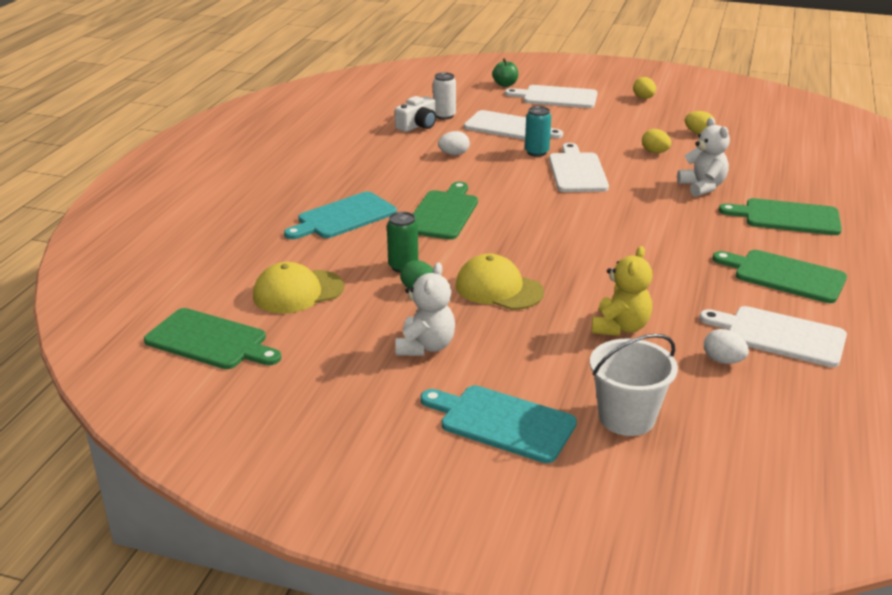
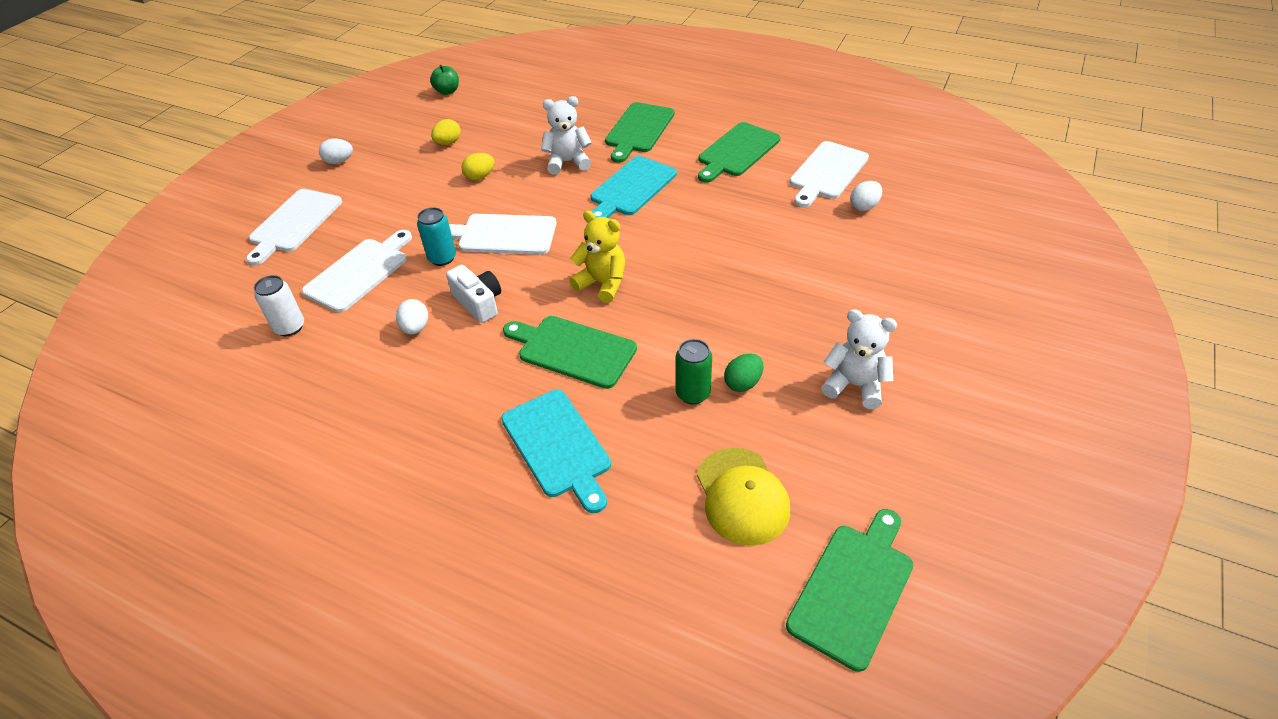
camera: 80 degrees left, 15 degrees up
white camera [395,96,436,132] -> white camera moved to [446,265,501,323]
turquoise cutting board [420,385,577,463] -> turquoise cutting board moved to [591,156,677,218]
yellow cap [455,253,544,310] -> none
green apple [492,58,518,87] -> green apple moved to [430,65,459,95]
white bucket [590,334,678,436] -> none
yellow teddy bear [592,246,652,336] -> yellow teddy bear moved to [569,211,625,303]
yellow egg [633,77,656,99] -> white egg [319,138,353,164]

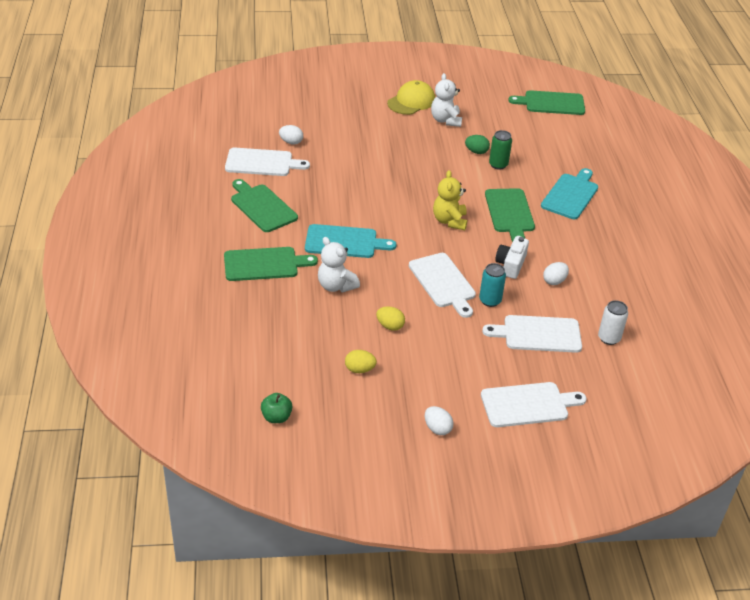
camera: 125 degrees left, 5 degrees down
yellow cap [697,448,790,546] -> yellow cap moved to [387,80,435,115]
green cutting board [698,122,780,182] -> green cutting board turned 135 degrees counterclockwise [231,179,298,232]

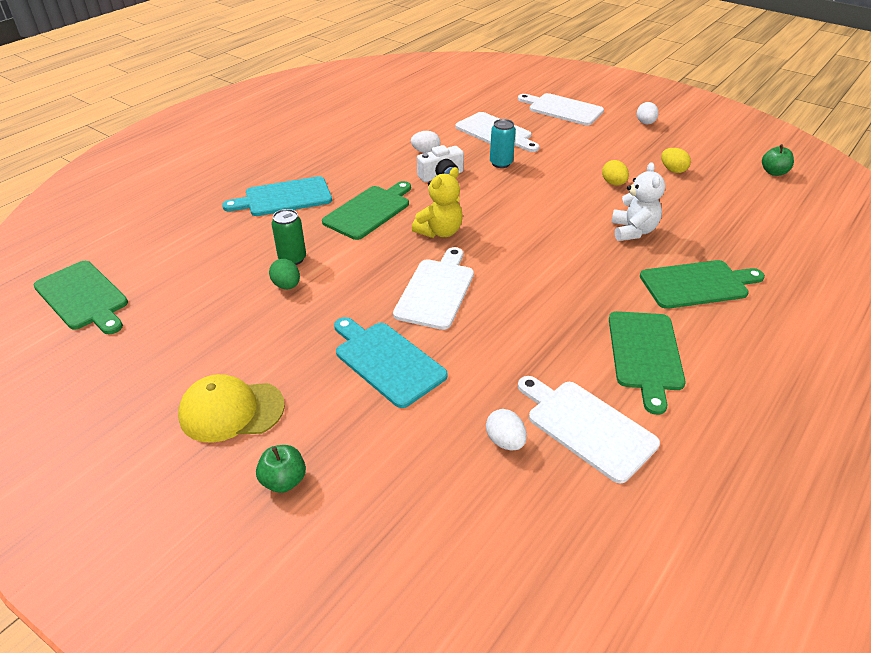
camera: 135 degrees left, 0 degrees up
green cutting board [224,247,318,281] -> green cutting board turned 135 degrees clockwise [640,260,765,309]
turquoise cutting board [305,224,397,258] -> turquoise cutting board moved to [334,317,448,408]
white cutting board [409,253,476,318] -> white cutting board moved to [393,247,474,330]
white teddy bear [431,73,462,127] -> none
white can [598,300,628,345] -> none
none -> green apple [256,445,306,493]

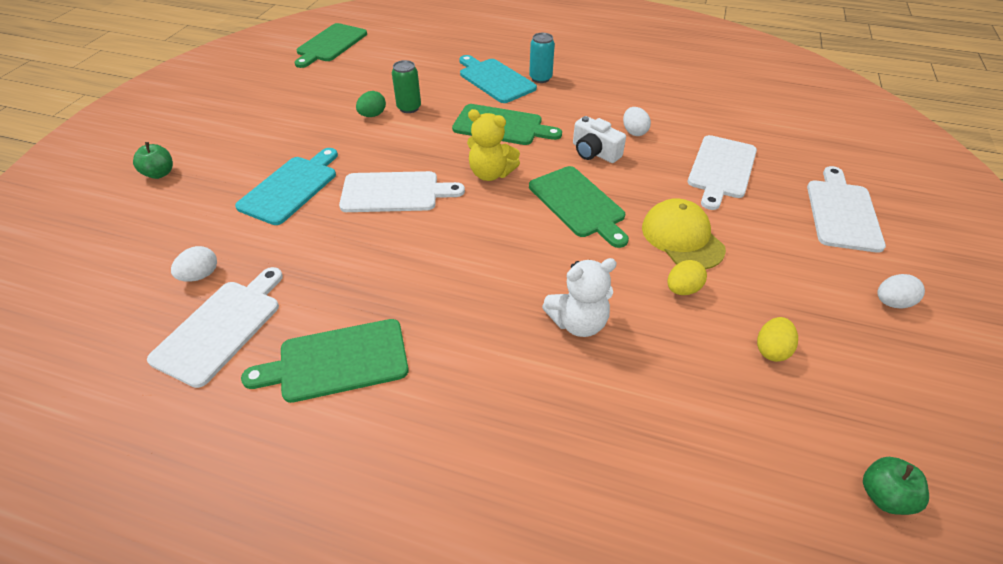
camera: 70 degrees right, 5 degrees up
yellow cap [178,374,285,443] -> yellow cap moved to [642,199,726,269]
turquoise can [490,119,516,168] -> turquoise can moved to [529,33,555,83]
green cutting board [640,260,765,309] -> green cutting board moved to [529,166,629,248]

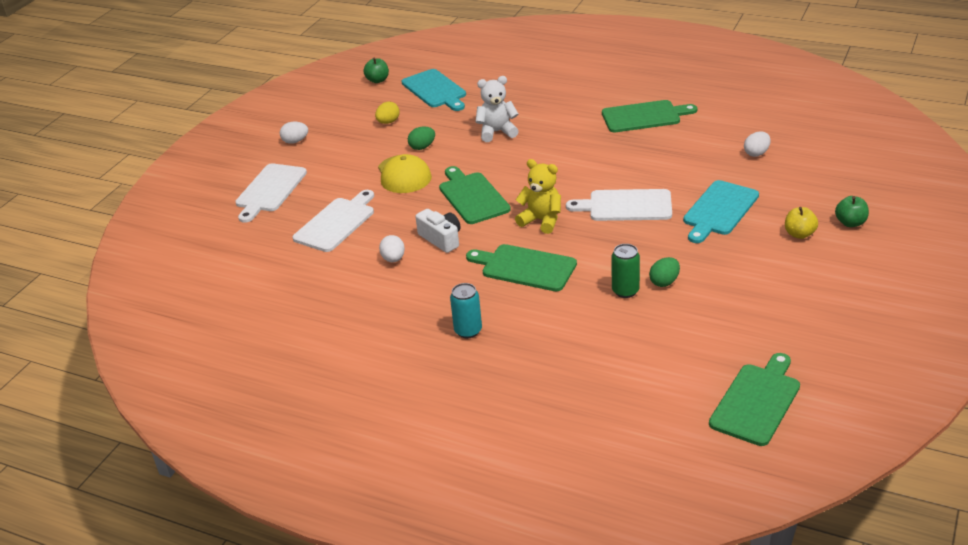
camera: 170 degrees left, 10 degrees down
white cutting board [147,267,283,388] -> none
turquoise cutting board [459,55,537,103] -> turquoise cutting board moved to [401,69,466,111]
yellow egg [667,260,707,295] -> green egg [408,126,435,150]
none -> yellow apple [785,207,818,239]

